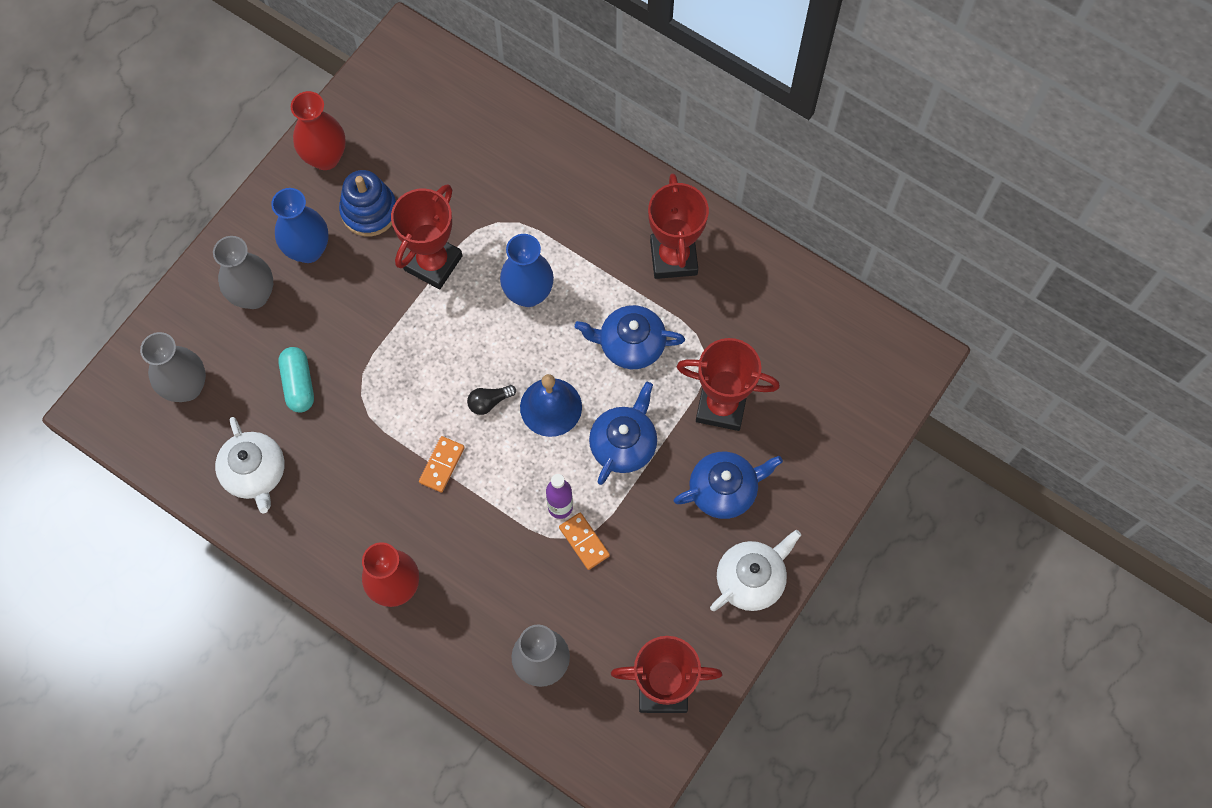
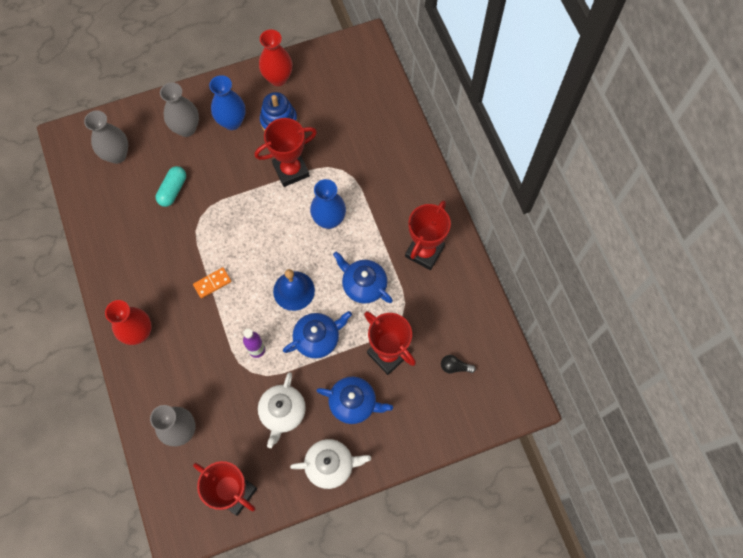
camera: 35 degrees right, 0 degrees up
white teapot [215,417,285,514] -> white teapot moved to [258,372,306,448]
black light bulb [467,385,516,415] -> black light bulb moved to [441,355,476,374]
orange domino [559,513,610,570] -> none

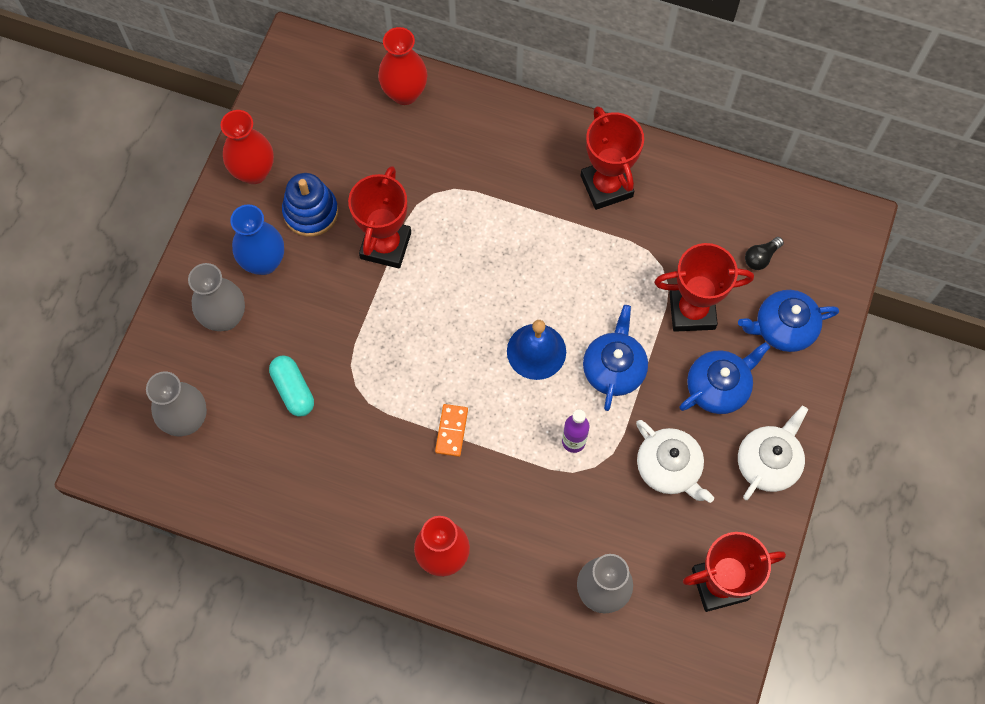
camera: 50 degrees left, 0 degrees up
blue vase [310,179,346,229] -> none
blue teapot [333,251,393,304] -> blue teapot moved to [738,290,839,352]
none -> red vase [378,27,428,105]

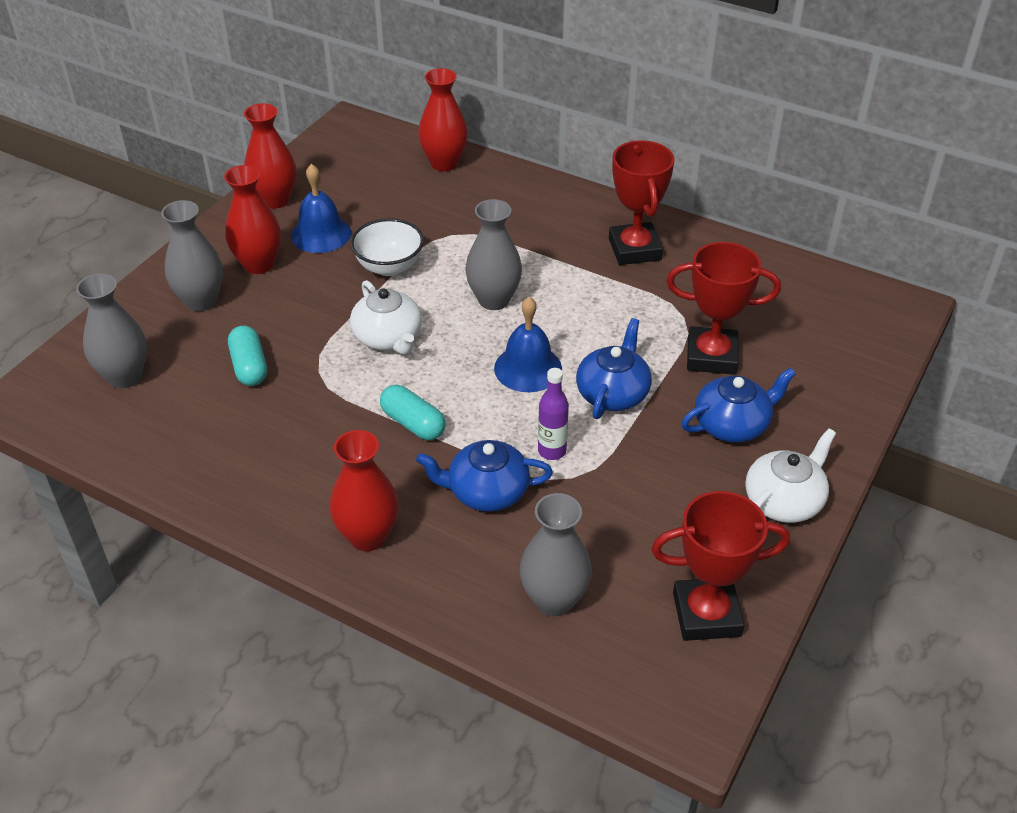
camera: 10 degrees right, 25 degrees down
blue vase [230,205,284,275] -> red vase [224,165,281,274]
blue stacking toy [282,173,338,237] -> blue bell [291,164,351,253]
red trophy [348,166,411,269] -> white bowl [350,218,424,276]
orange domino [435,404,468,457] -> turquoise capsule [380,385,445,440]
white teapot [636,420,714,503] -> white teapot moved to [350,280,422,355]
blue teapot [738,290,839,352] -> blue teapot moved to [416,440,553,512]
black light bulb [745,237,784,270] -> none
none -> grey vase [465,199,522,310]

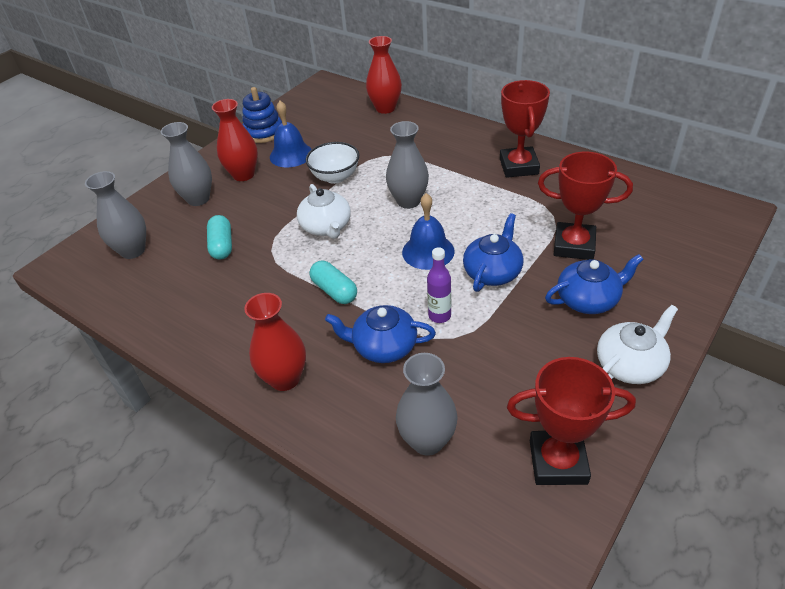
camera: 10 degrees right, 0 degrees up
red vase [244,103,296,209] -> blue stacking toy [242,87,282,143]

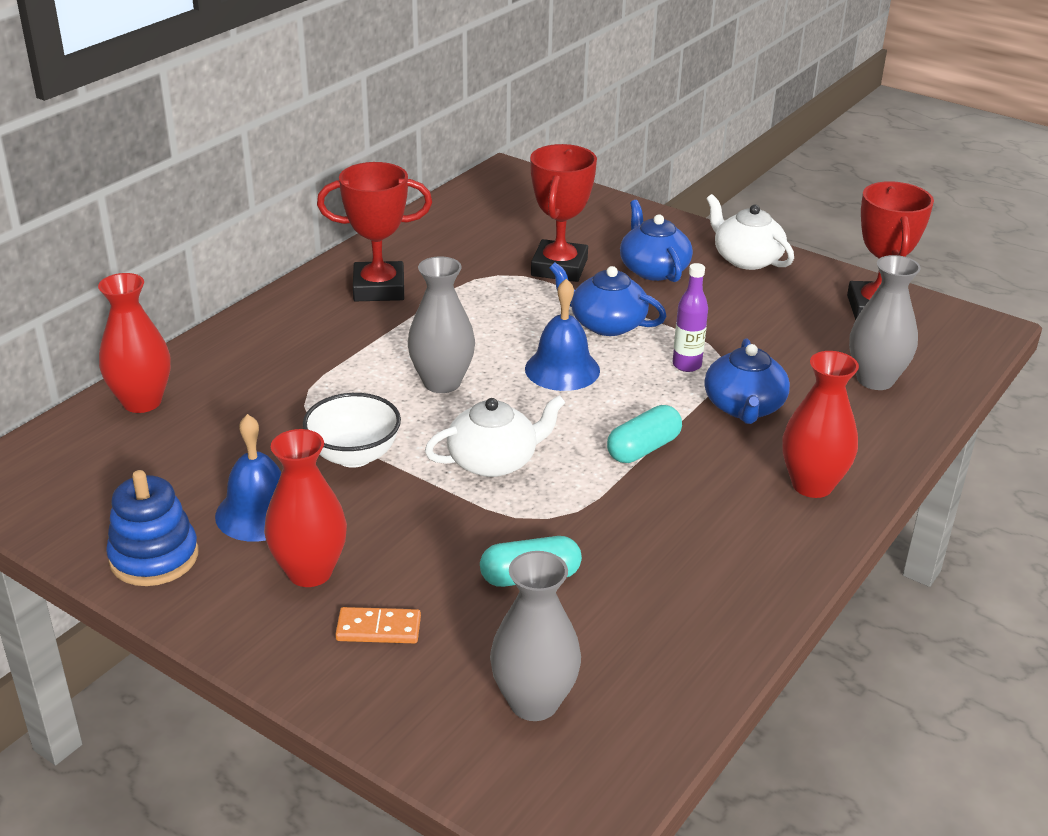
camera: 95 degrees left, 10 degrees down
grey vase [161,122,212,206] -> orange domino [335,607,421,643]

